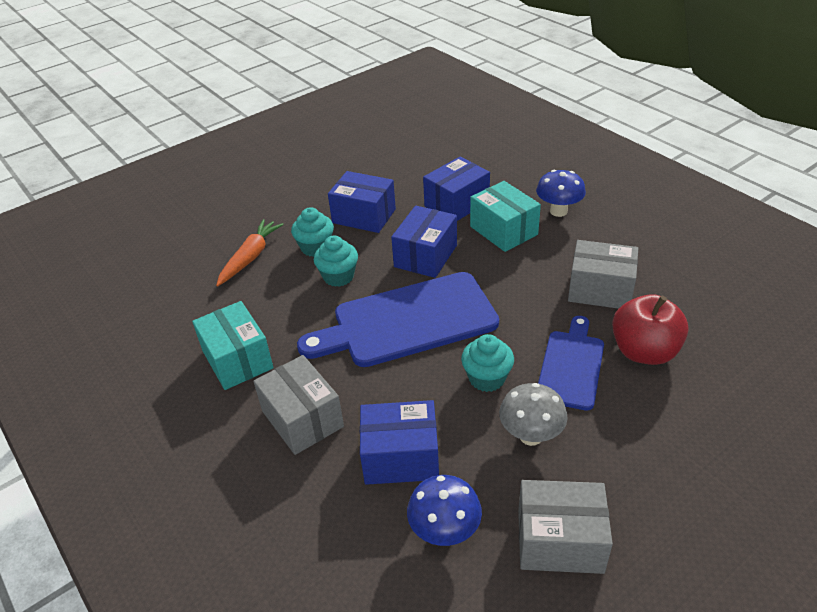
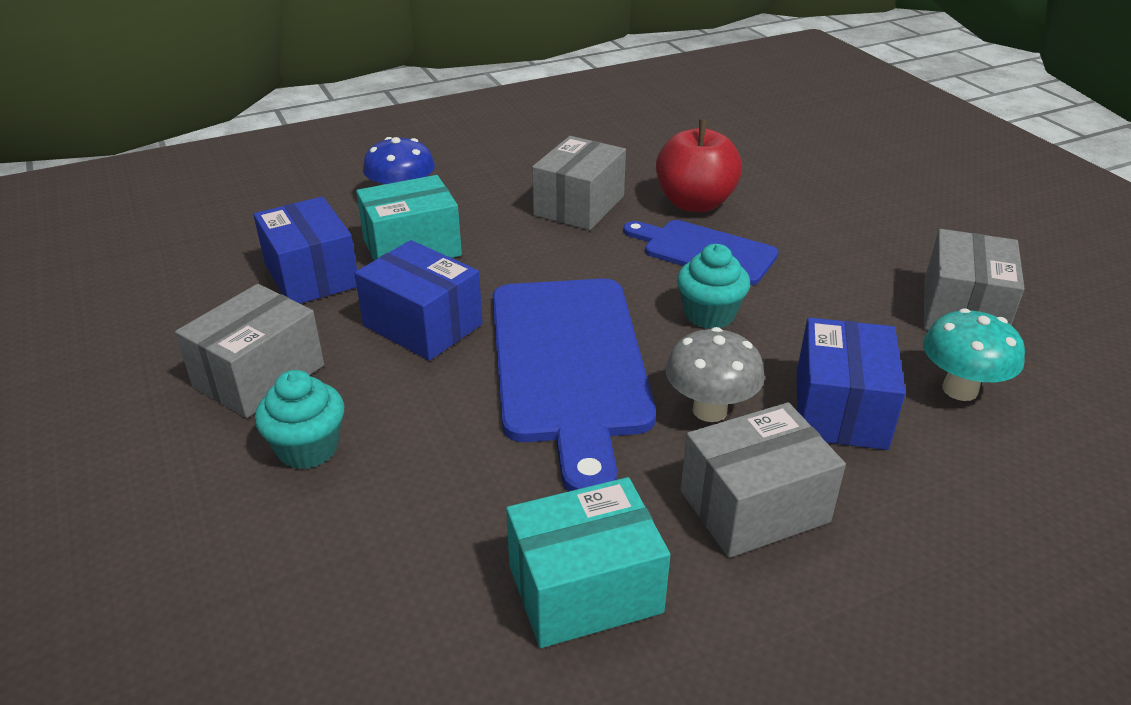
camera: 80 degrees left, 5 degrees down
orange carrot [216,219,284,286] -> none
turquoise cupcake [314,235,358,287] -> none
blue box [328,171,396,233] -> grey box [175,284,324,418]
blue mushroom [407,475,482,546] -> turquoise mushroom [923,308,1025,401]
grey mushroom [499,383,568,446] -> grey mushroom moved to [665,327,765,422]

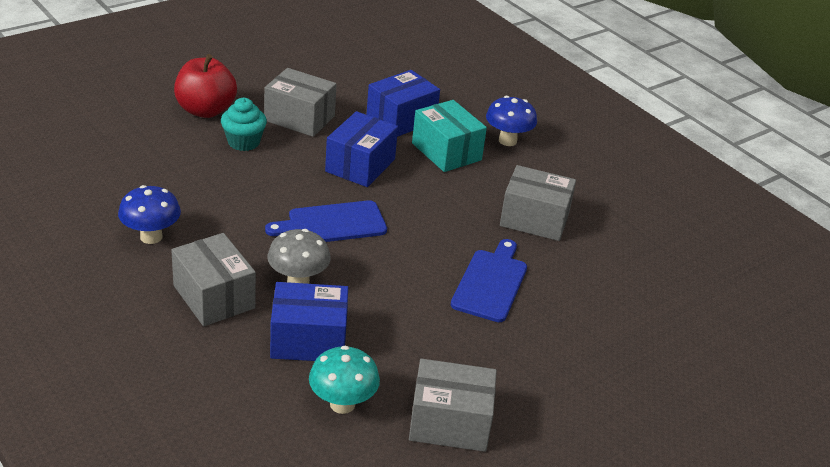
camera: 75 degrees right, 0 degrees up
blue cutting board [492,278,656,492] -> blue cutting board [265,200,387,242], size x0.58
turquoise box [506,477,670,648] -> blue mushroom [118,185,181,244]
red apple [656,120,742,212] -> red apple moved to [174,54,237,118]
turquoise cupcake [677,244,750,329] -> none

